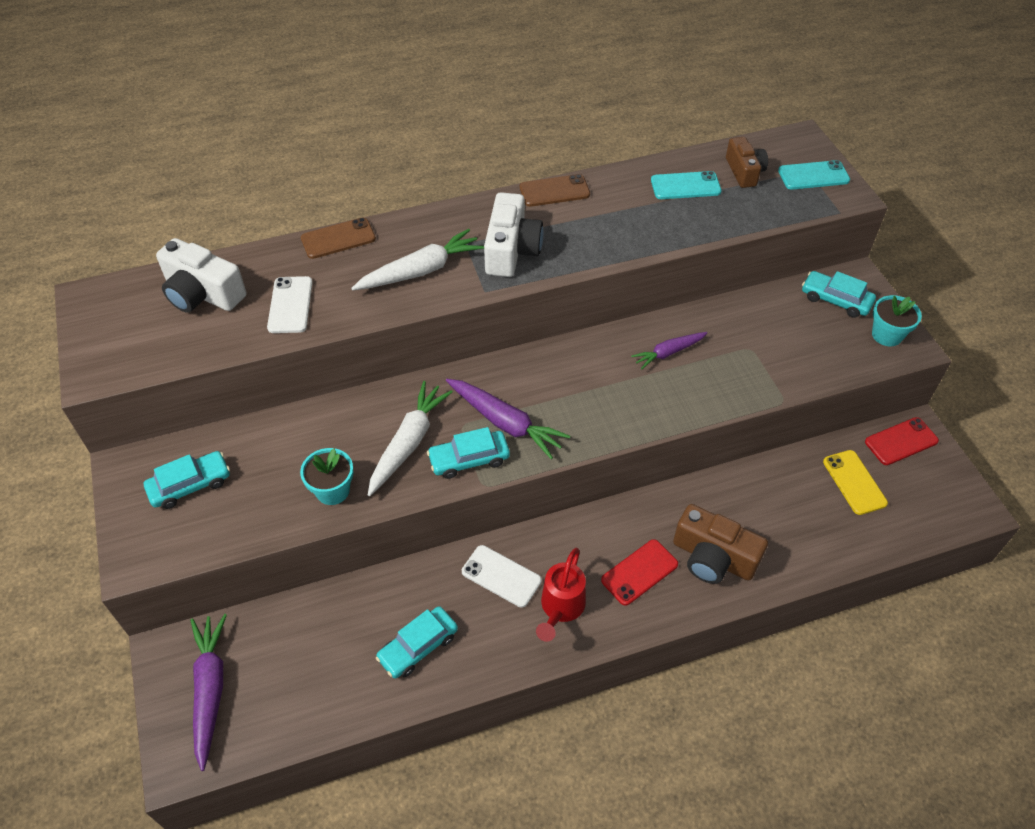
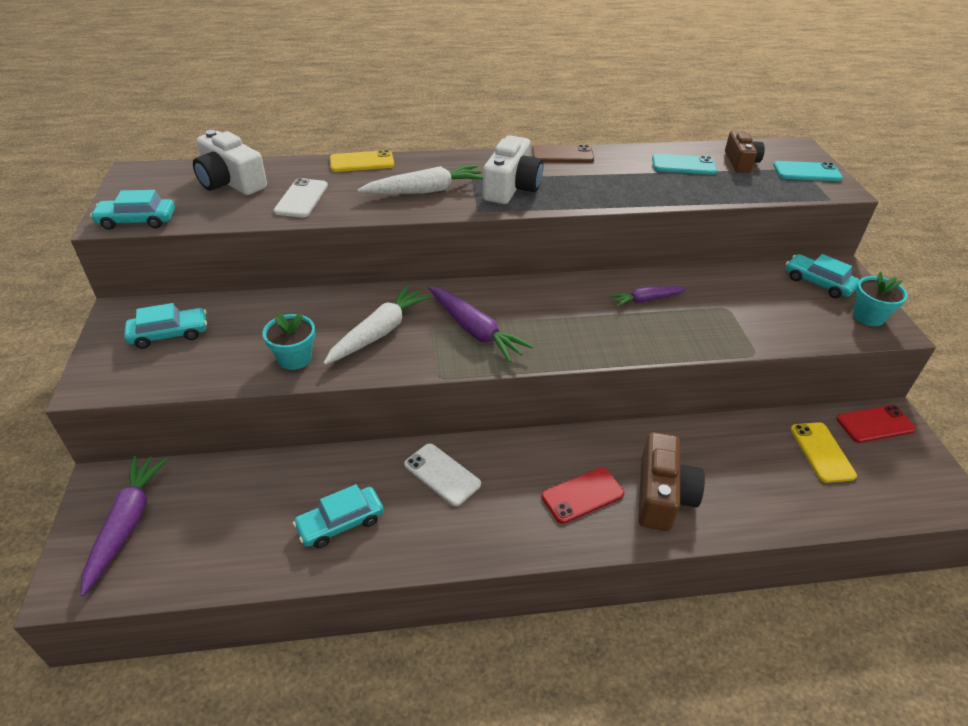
camera: 10 degrees right, 10 degrees down
brown phone [301,218,376,259] -> yellow phone [330,150,394,172]
turquoise car [427,427,510,479] -> turquoise car moved to [90,190,175,230]
red watering can [536,548,586,642] -> none
brown camera [673,504,768,584] -> brown camera turned 120 degrees counterclockwise [638,432,705,531]

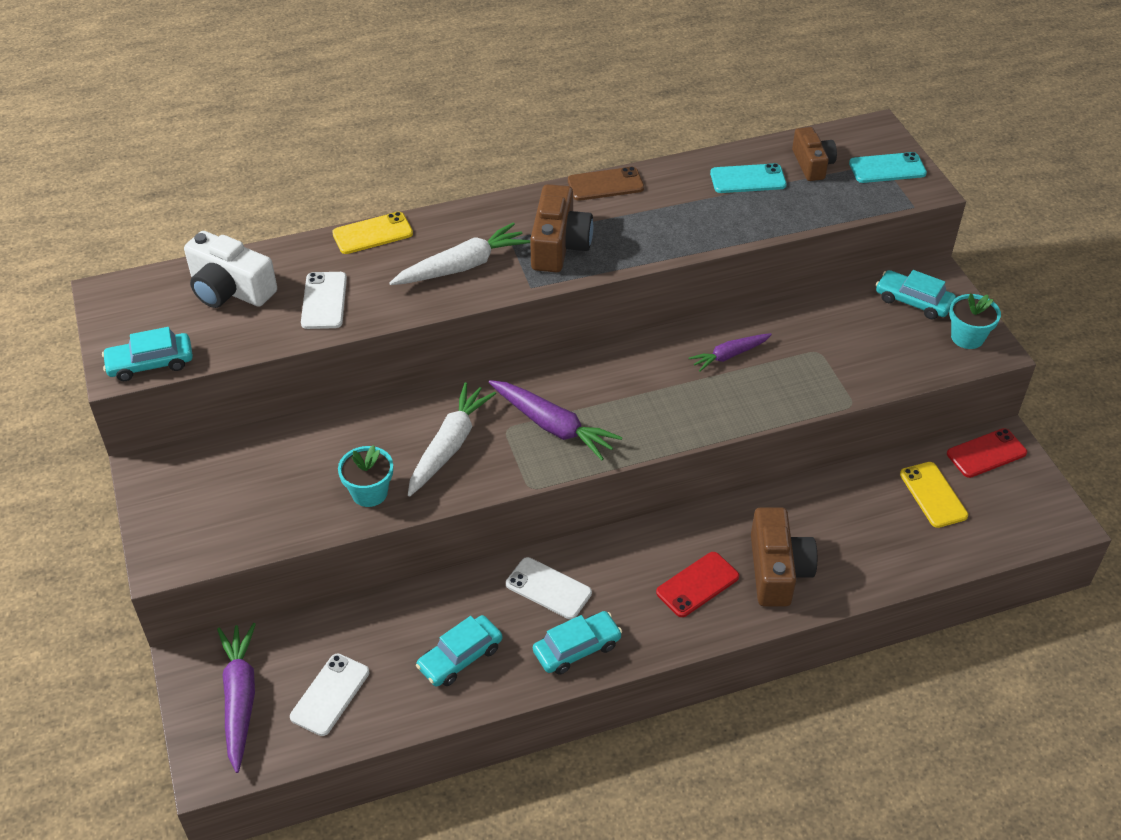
camera: 10 degrees left, 5 degrees up
turquoise car [124,303,207,349] -> turquoise car moved to [533,611,622,675]
white camera [483,135,543,204] -> brown camera [530,184,593,272]
none -> white phone [290,653,369,736]

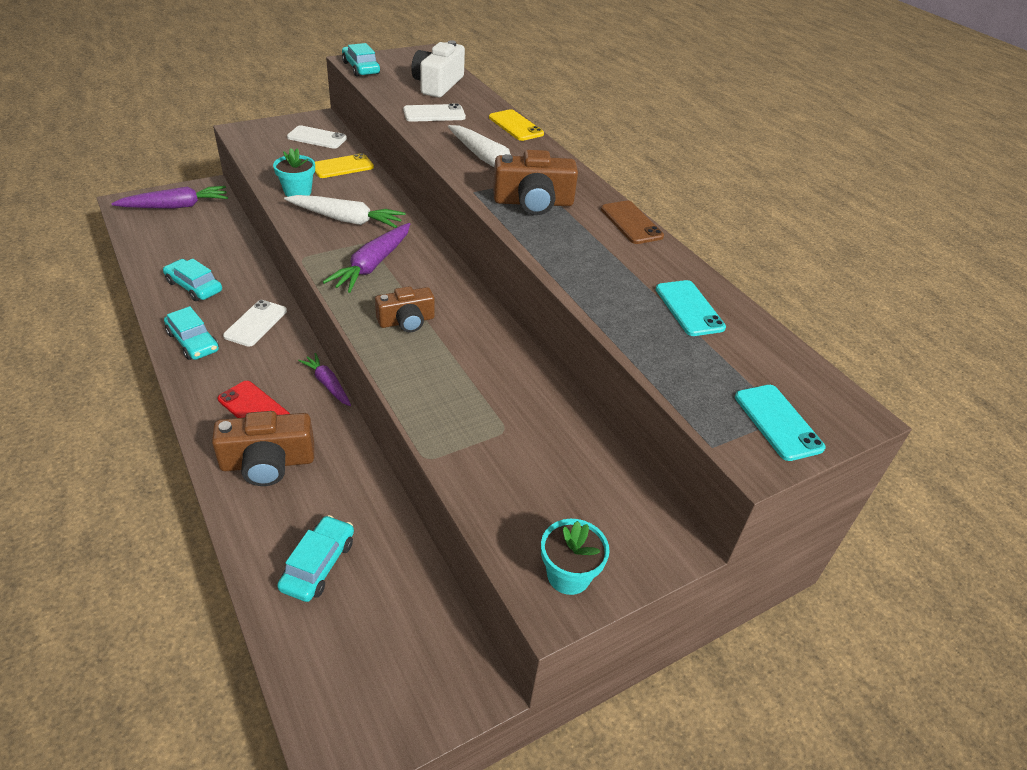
camera: 75 degrees right, 5 degrees down
white phone [290,653,369,736] -> white phone moved to [287,125,347,149]
purple carrot [689,333,772,372] -> purple carrot moved to [298,353,351,406]
brown camera [792,127,837,181] -> brown camera moved to [375,286,435,333]
turquoise car [876,270,956,320] -> turquoise car moved to [277,515,354,602]
yellow phone [900,462,968,528] -> yellow phone moved to [315,153,374,178]
red phone [947,428,1027,478] -> none

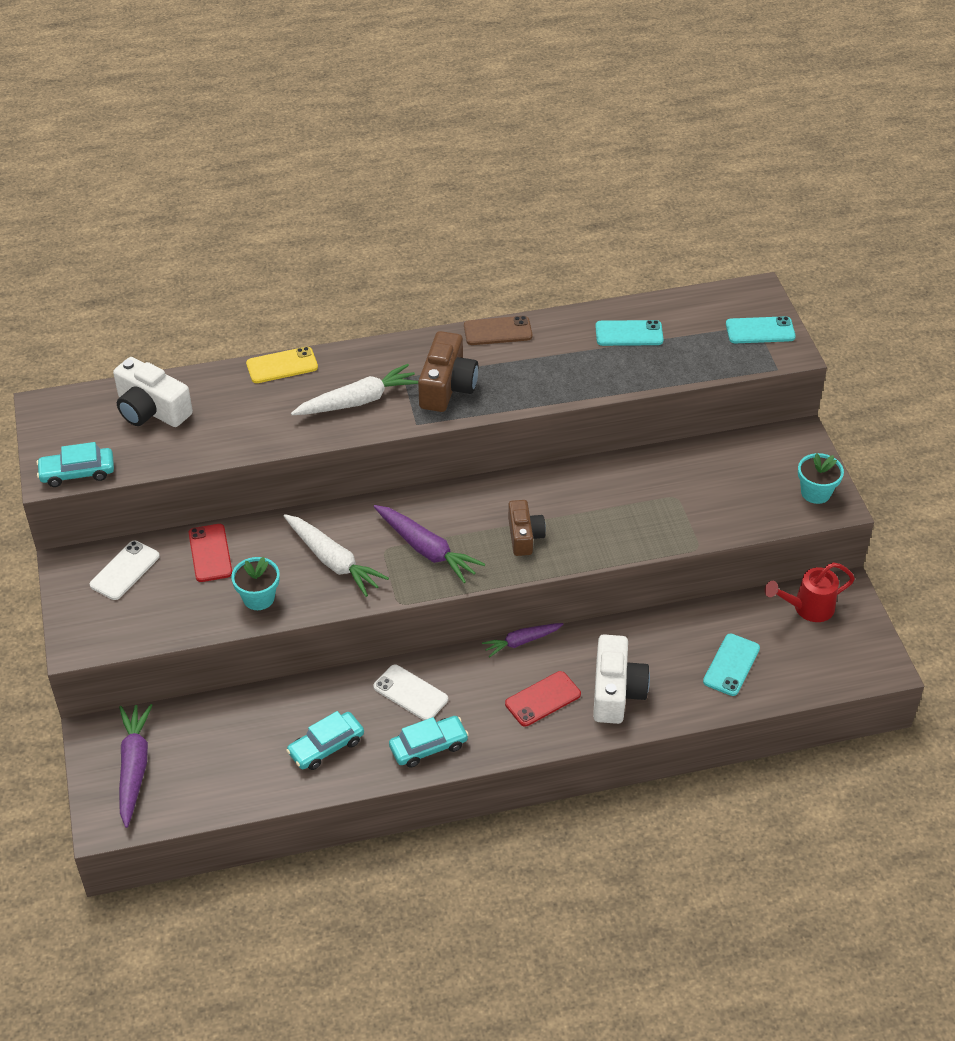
camera: 70 degrees left, 5 degrees up
brown camera [212,411,314,486] -> white camera [593,634,650,724]
turquoise car [277,515,354,602] -> turquoise phone [703,634,760,696]
white carrot [284,195,405,228] -> white carrot turned 105 degrees clockwise [284,514,389,597]
yellow phone [315,153,374,178] -> red phone [189,524,232,582]
white phone [403,104,466,122] -> none
none -> red watering can [764,562,855,622]

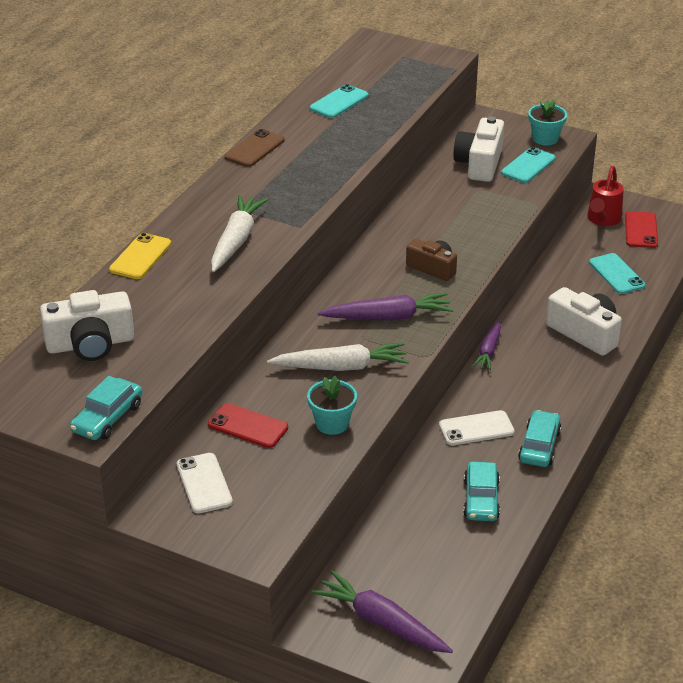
camera: 50 degrees left, 10 degrees down
brown camera [418,331,479,412] -> none
red phone [505,671,581,727] -> red phone moved to [625,211,658,248]
turquoise phone [726,316,796,343] -> turquoise phone moved to [501,147,556,183]
none -> white camera [453,116,504,182]

